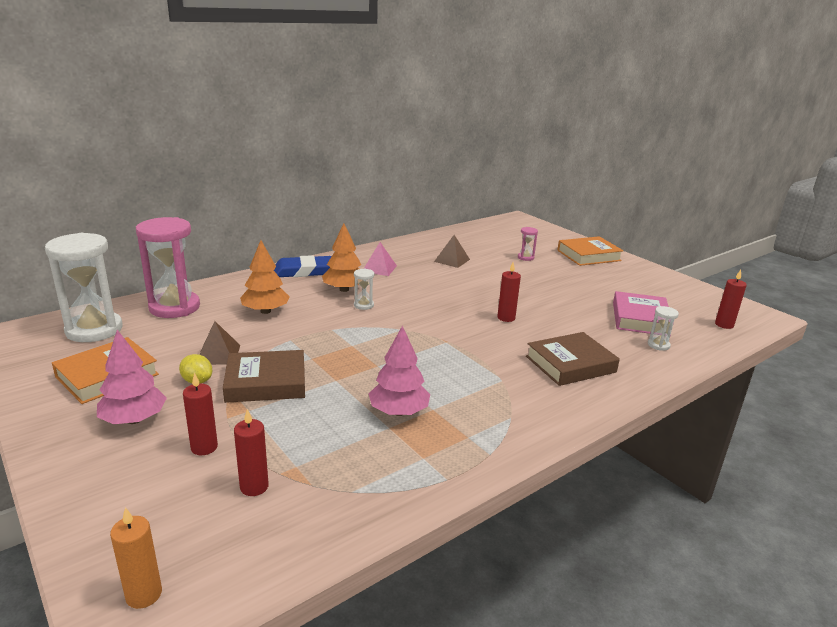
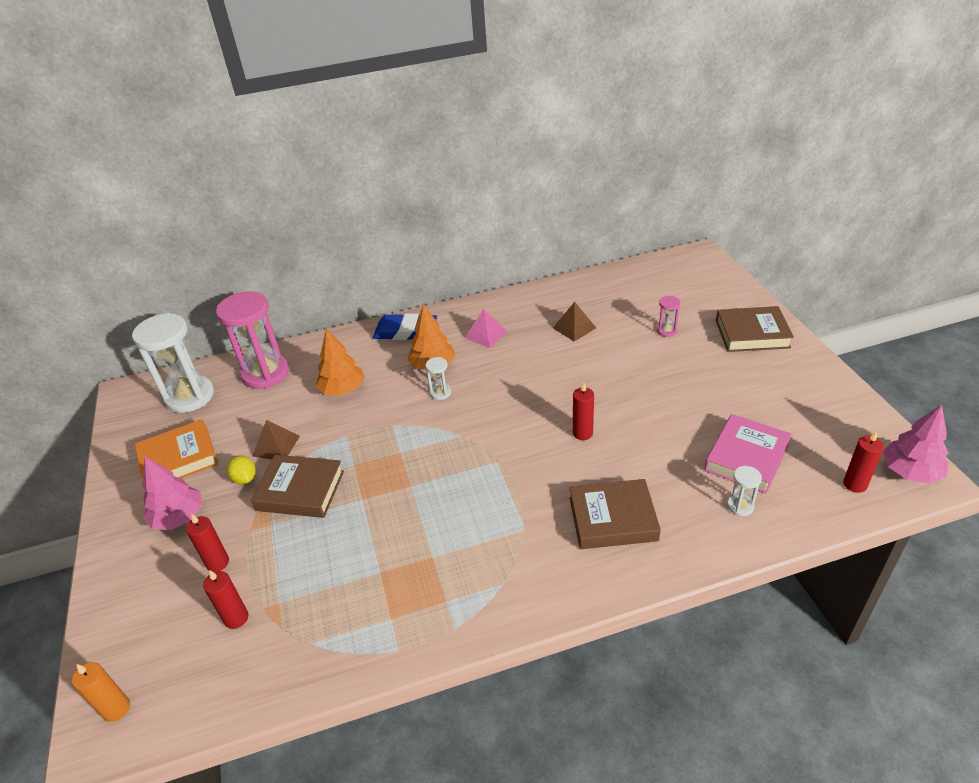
camera: 25 degrees right, 15 degrees up
pink tree [368,326,430,416] -> pink tree moved to [883,404,948,484]
orange book [557,236,624,266] -> brown book [716,306,794,352]

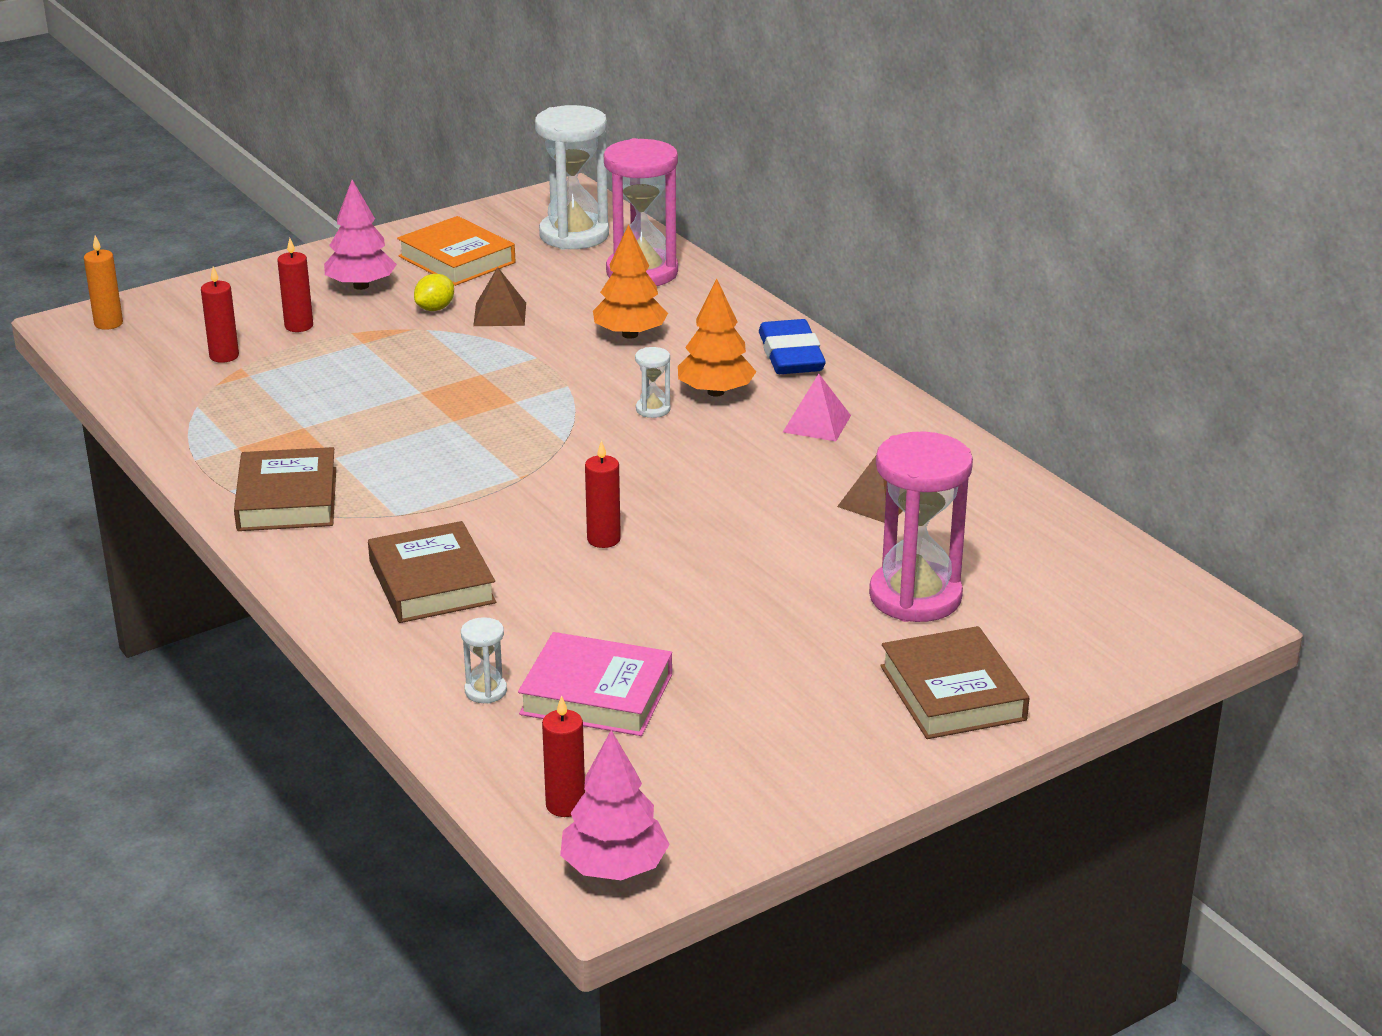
camera: 70 degrees right, 10 degrees down
brown book [251,455,344,518] -> brown book moved to [234,447,336,531]
pink hourglass [657,296,681,337] -> pink hourglass [869,432,973,622], size x2.33

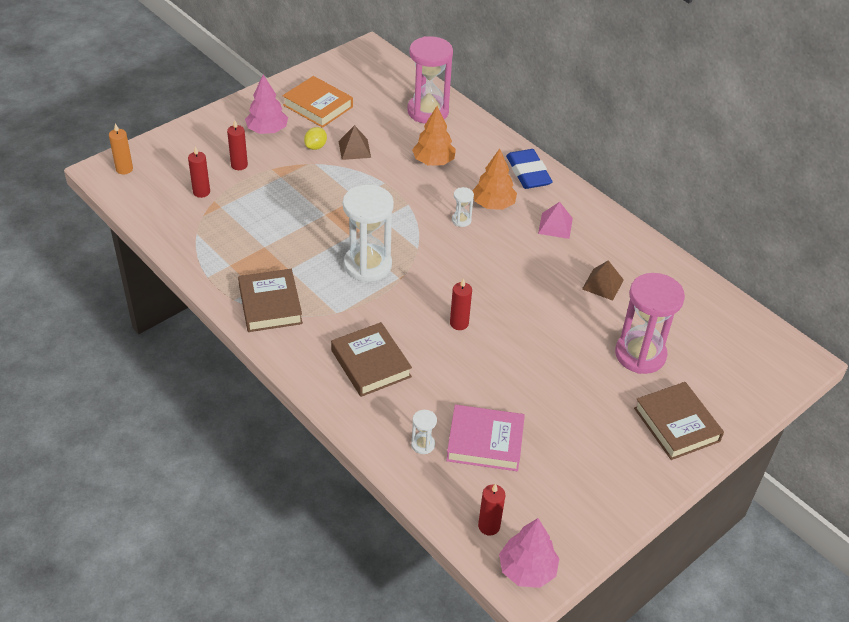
camera: 10 degrees left, 15 degrees up
white hourglass [535,105,609,250] -> white hourglass moved to [343,184,394,282]

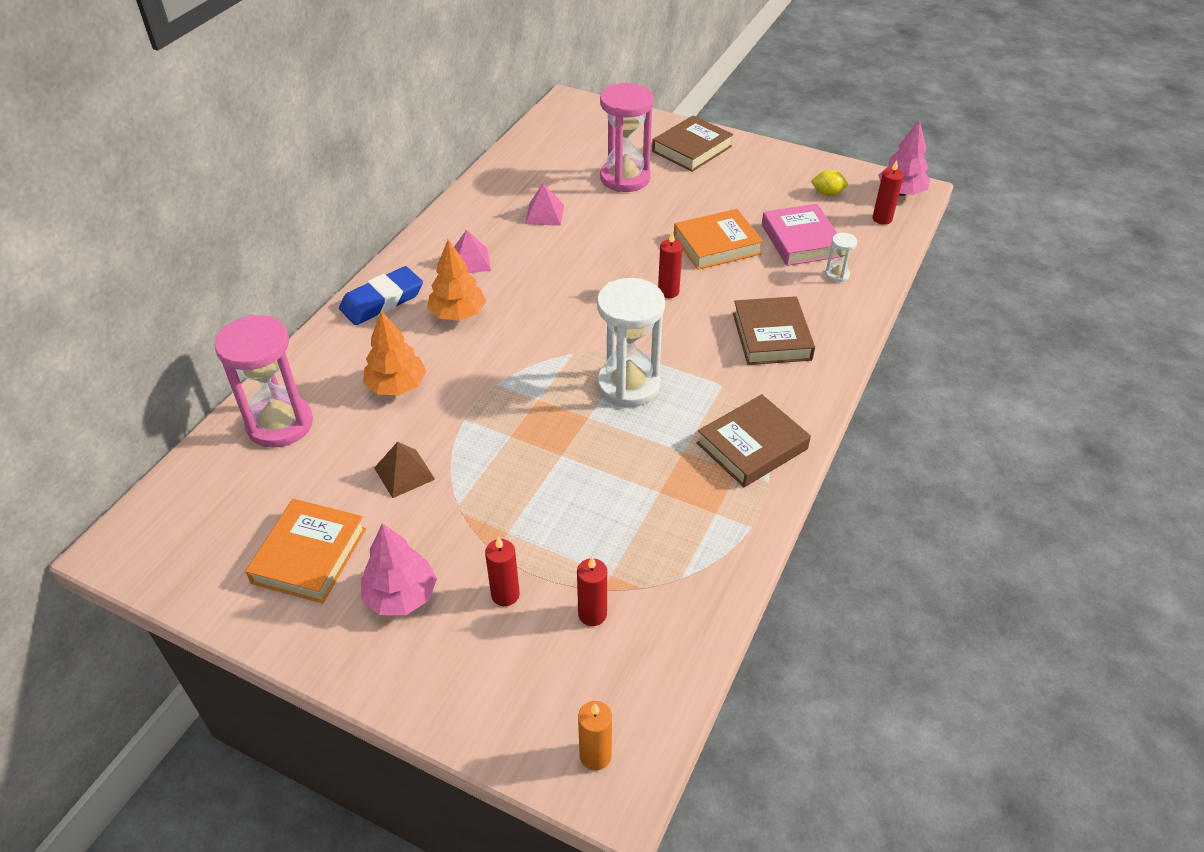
camera: 110 degrees left, 0 degrees up
yellow lemon [304,127,327,150] -> yellow lemon moved to [811,170,848,196]
brown book [331,322,412,397] -> brown book turned 45 degrees counterclockwise [733,296,815,365]
white hourglass [452,187,474,227] -> none
brown pyramid [582,260,624,301] -> pink pyramid [525,183,564,226]
none -> orange book [674,209,763,270]

